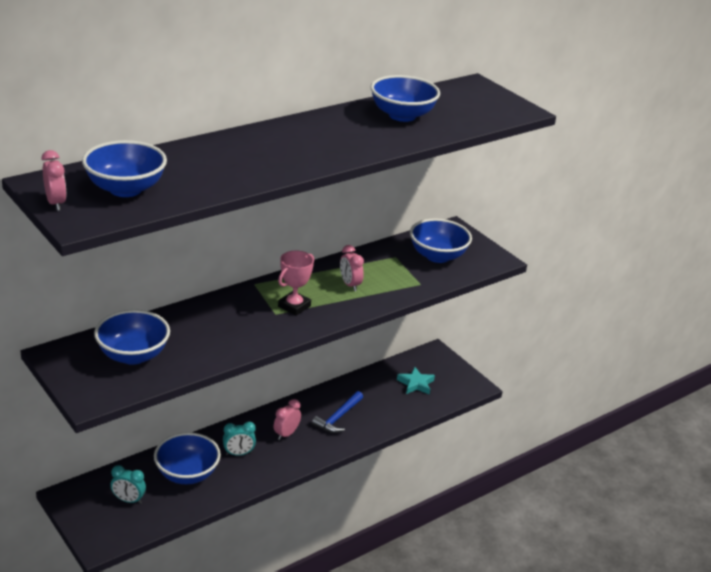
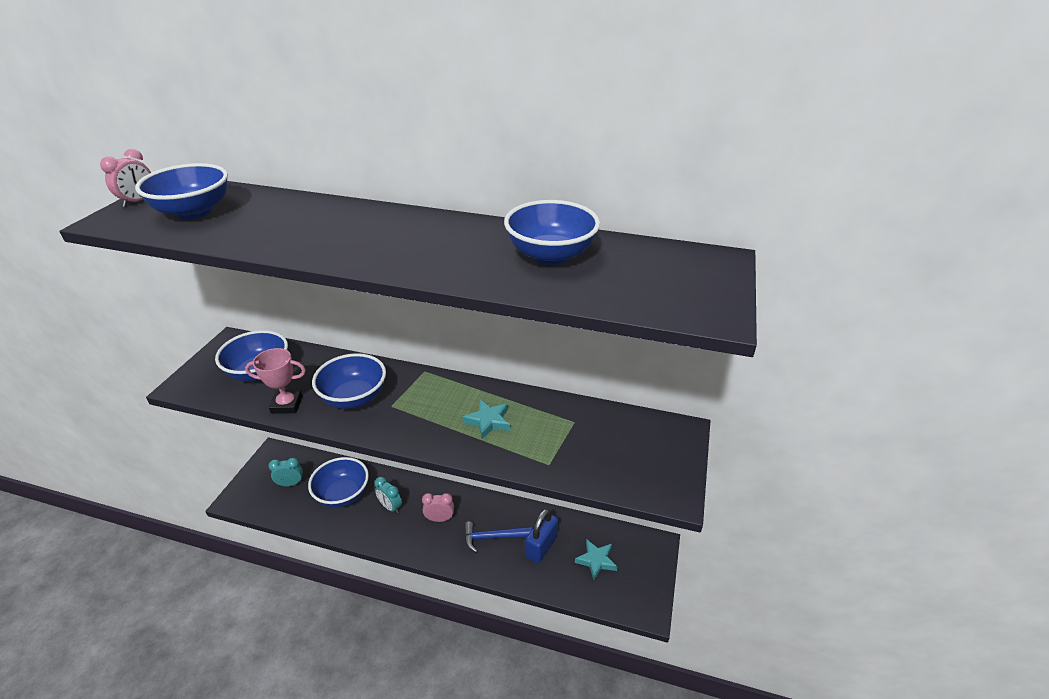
camera: 55 degrees right, 5 degrees up
turquoise clock [110,465,146,504] -> turquoise clock turned 105 degrees clockwise [268,458,303,487]
pink trophy [278,251,314,316] -> pink trophy moved to [245,348,306,414]
pink clock [340,245,364,291] -> turquoise star [463,399,510,439]
blue bowl [410,219,472,263] -> blue bowl moved to [312,353,386,409]
none -> blue padlock [525,508,558,563]

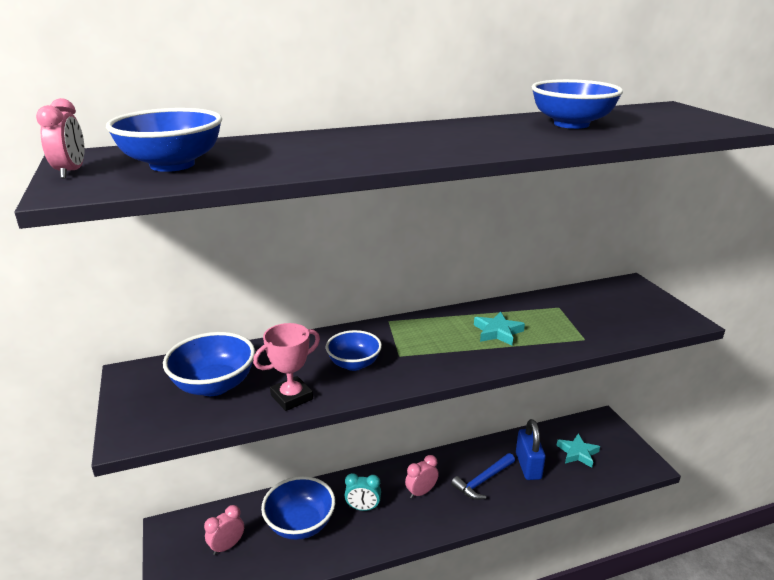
camera: 35 degrees left, 10 degrees down
turquoise clock [268,458,303,487] -> pink clock [204,505,244,555]
blue bowl [312,353,386,409] -> blue bowl [326,330,382,371], size x0.67

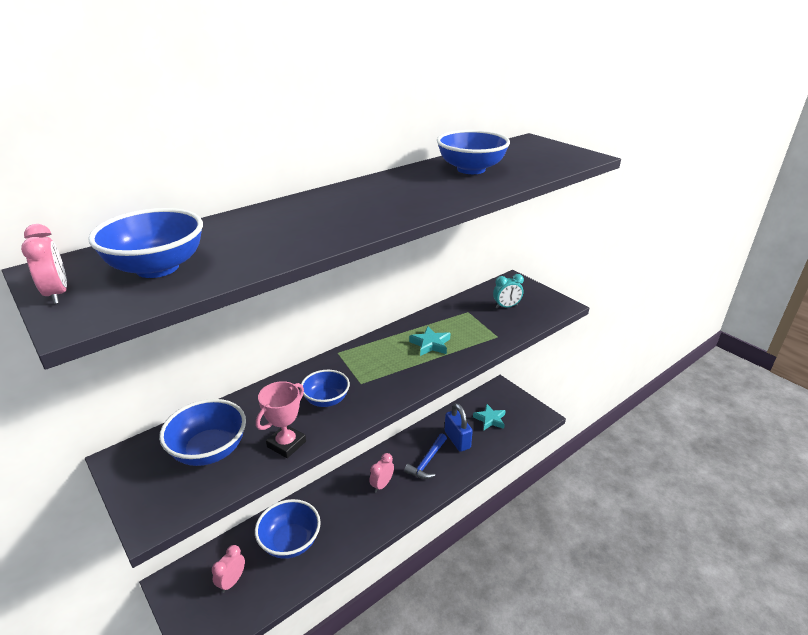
camera: 20 degrees left, 5 degrees up
turquoise clock [345,473,381,511] -> turquoise clock moved to [493,274,524,308]

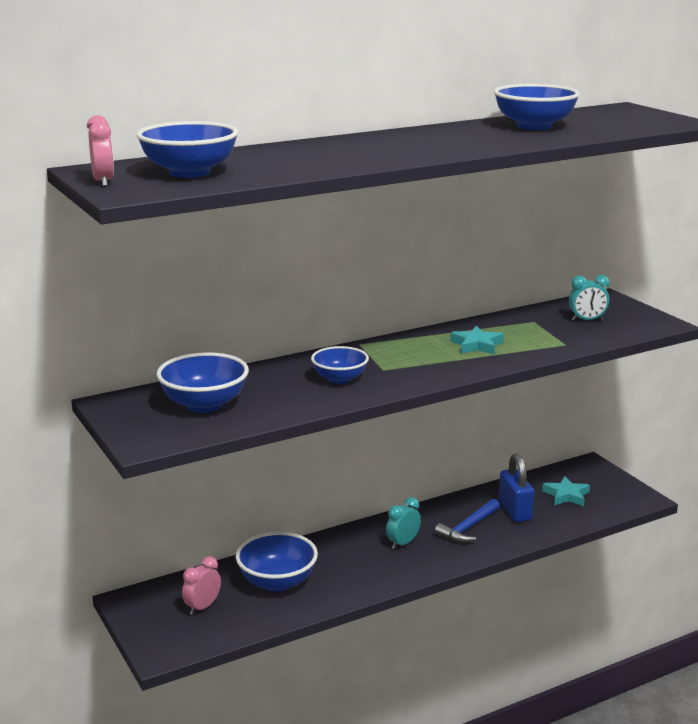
camera: 10 degrees right, 10 degrees down
pink trophy [256,381,306,458] -> none
pink clock [369,453,394,492] -> turquoise clock [386,497,421,549]

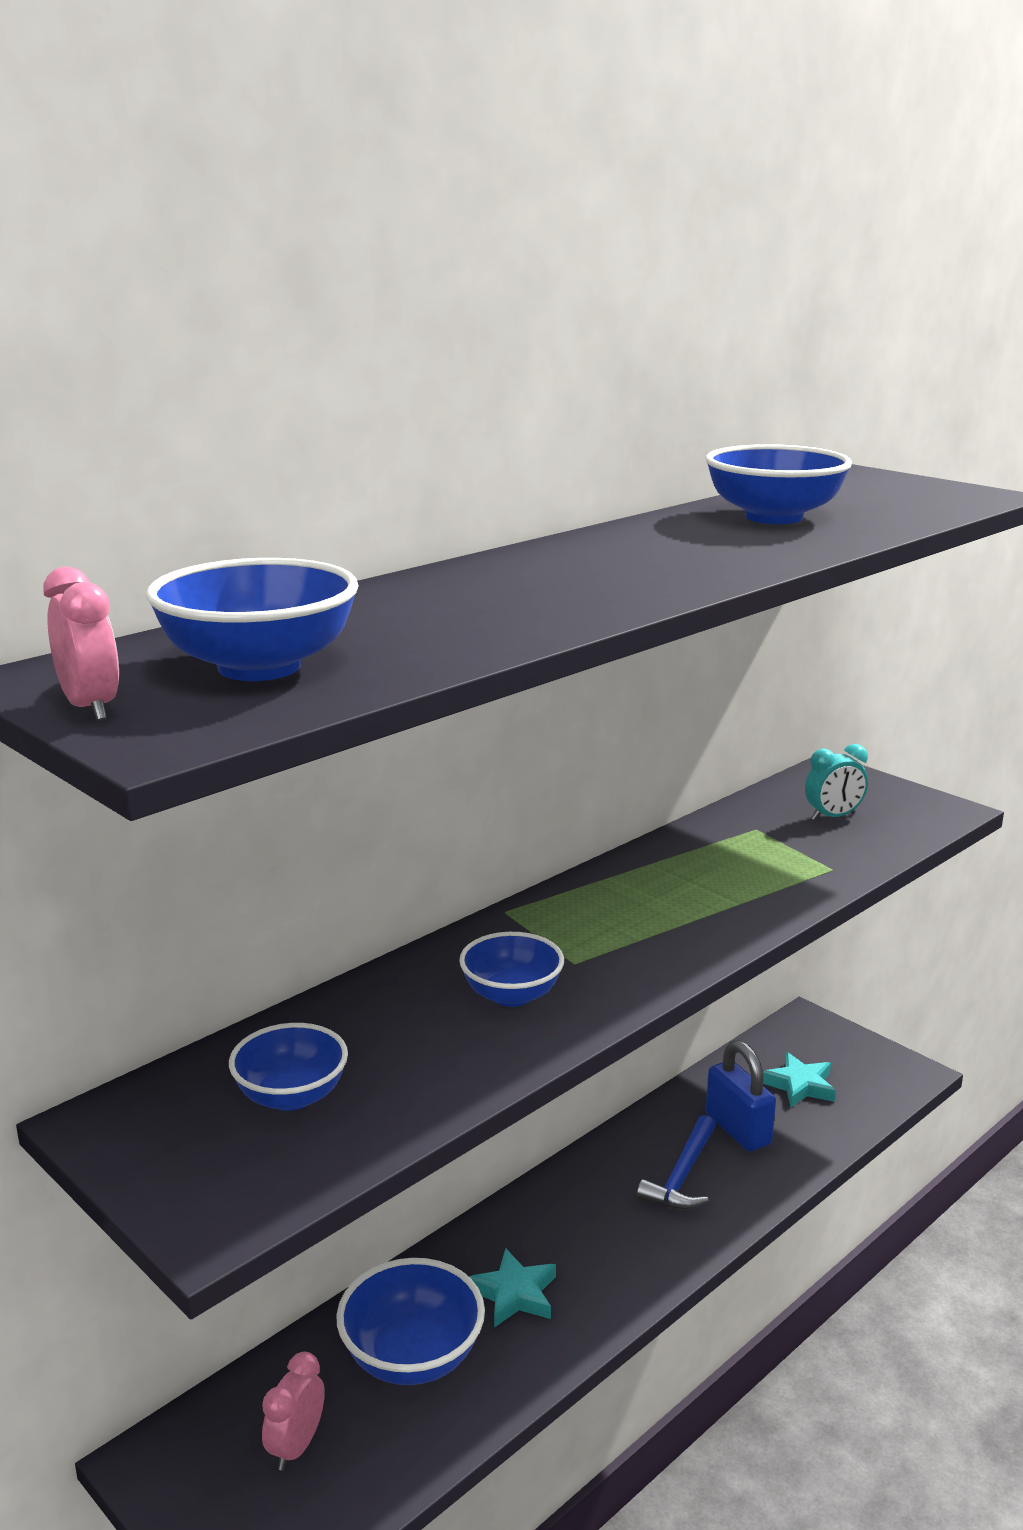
camera: 15 degrees left, 0 degrees up
blue bowl [156,352,249,413] -> blue bowl [229,1023,348,1111], size x0.67
turquoise clock [386,497,421,549] -> none
turquoise star [450,326,504,354] -> turquoise star moved to [469,1248,556,1328]

